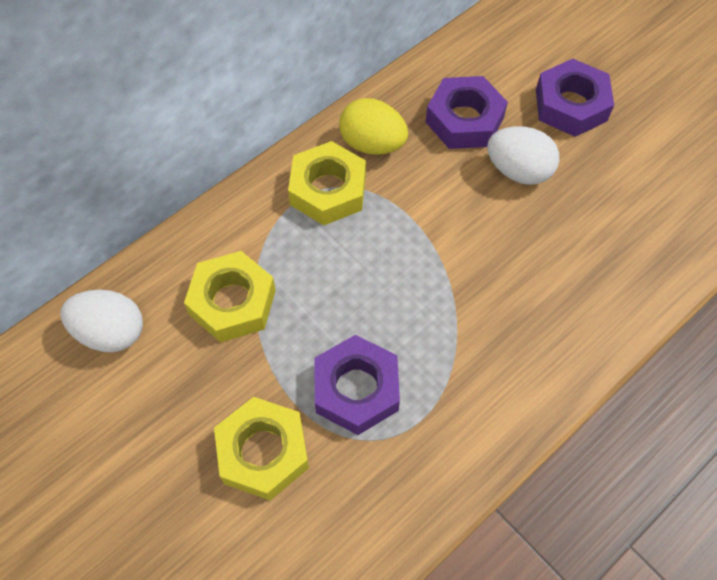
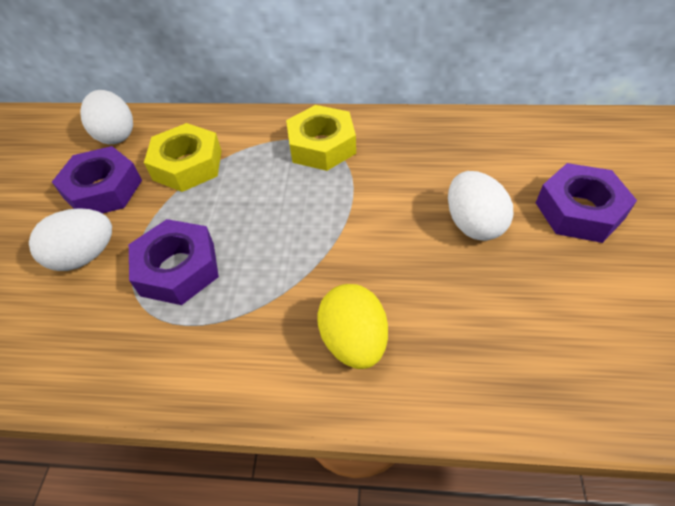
camera: 50 degrees right, 10 degrees down
yellow nut [214,397,309,500] -> white egg [29,208,112,271]
yellow egg [339,98,408,155] -> yellow egg moved to [317,284,388,369]
purple nut [426,76,508,149] -> purple nut moved to [52,146,142,214]

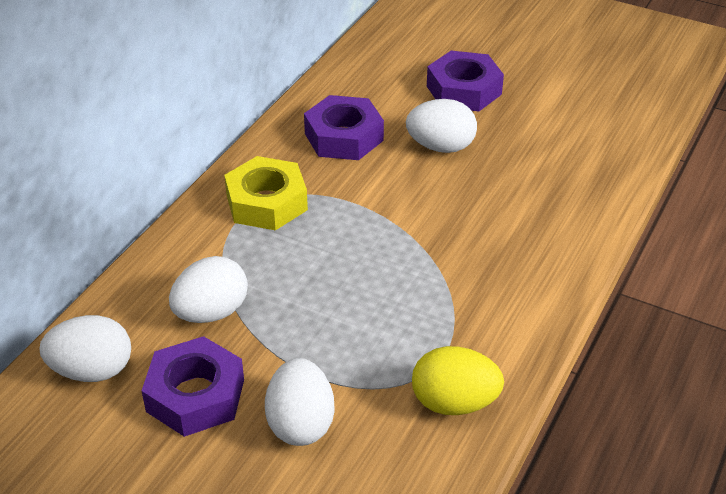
camera: 70 degrees left, 10 degrees down
purple nut [129,219,219,305] -> purple nut moved to [304,95,384,160]
yellow nut [144,123,222,192] -> white egg [169,256,248,323]
yellow egg [317,284,388,369] -> yellow egg moved to [412,346,504,415]

